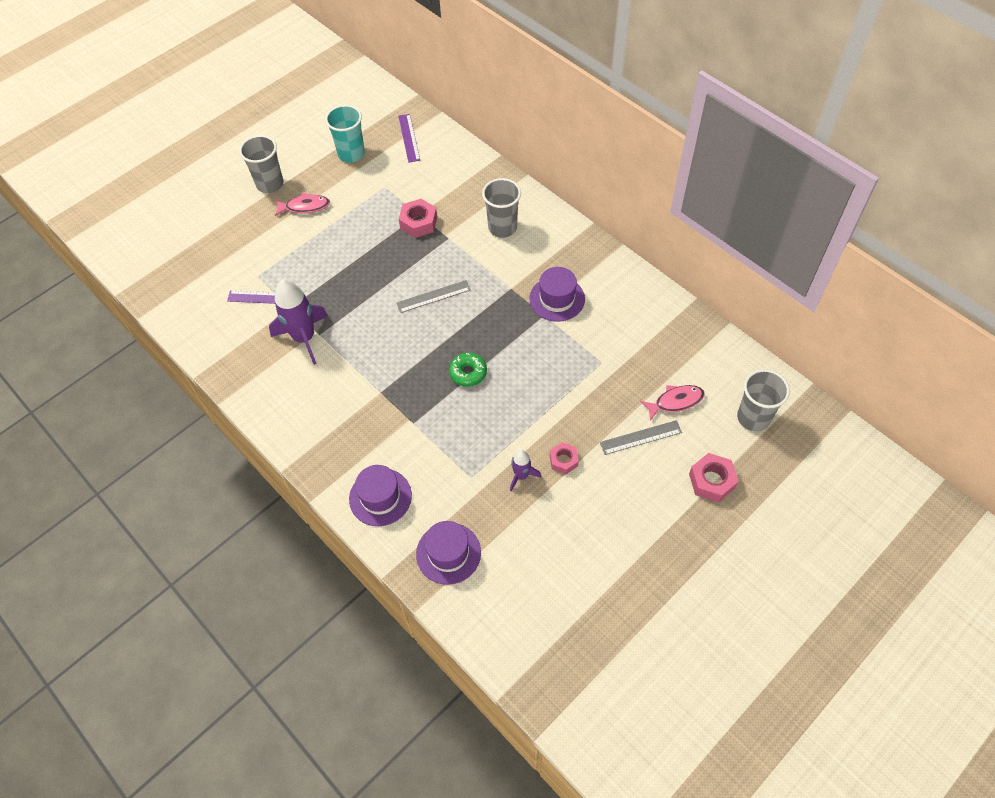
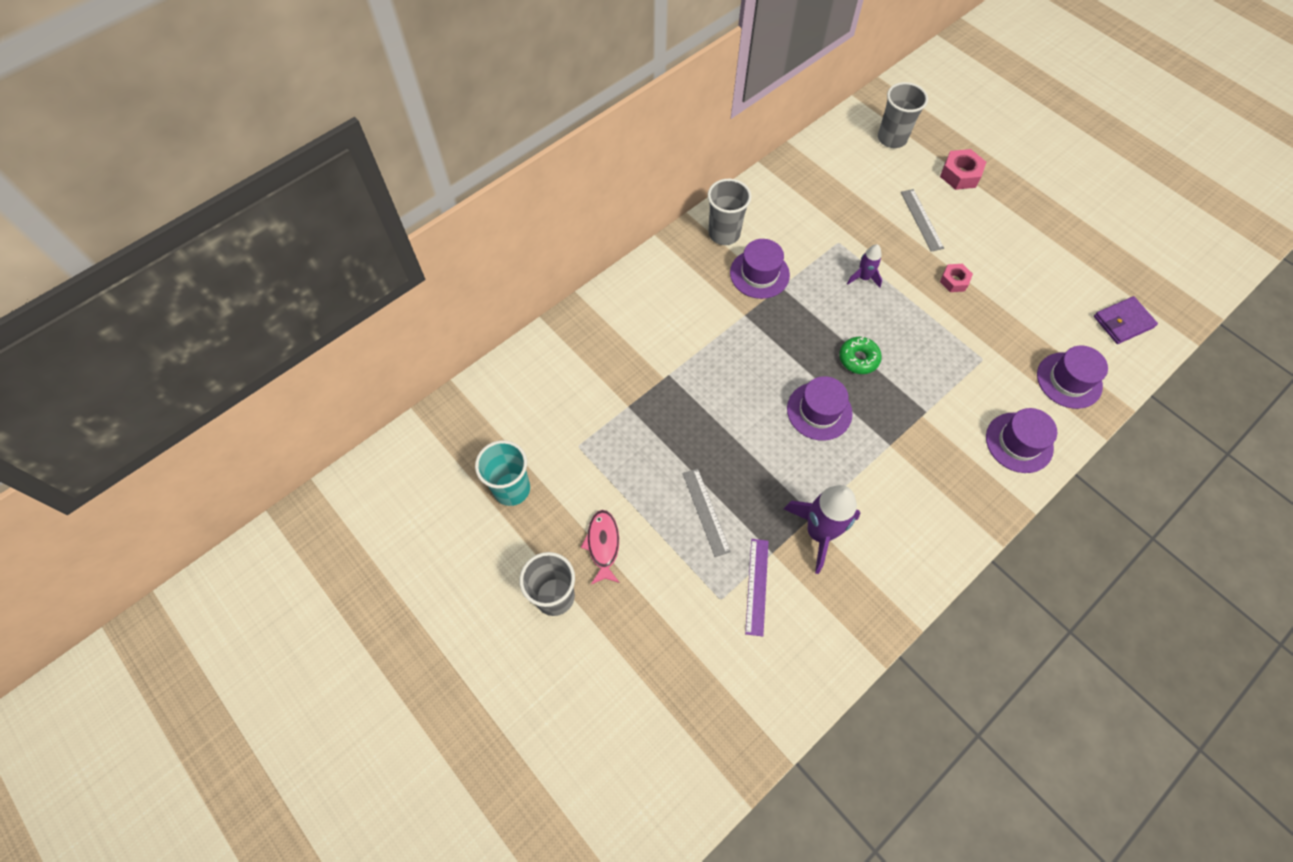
camera: 90 degrees left, 5 degrees up
grey ruler [396,280,471,313] -> grey ruler moved to [683,468,731,557]
purple ruler [398,114,420,163] -> none
pink nut [399,199,437,238] -> none
grey cup [482,178,521,238] -> grey cup moved to [708,179,751,245]
purple rocket [510,450,541,491] -> purple rocket moved to [847,244,882,288]
pink fish [640,385,705,421] -> none
none -> purple hat [787,376,853,441]
none -> purple wallet [1094,296,1158,344]

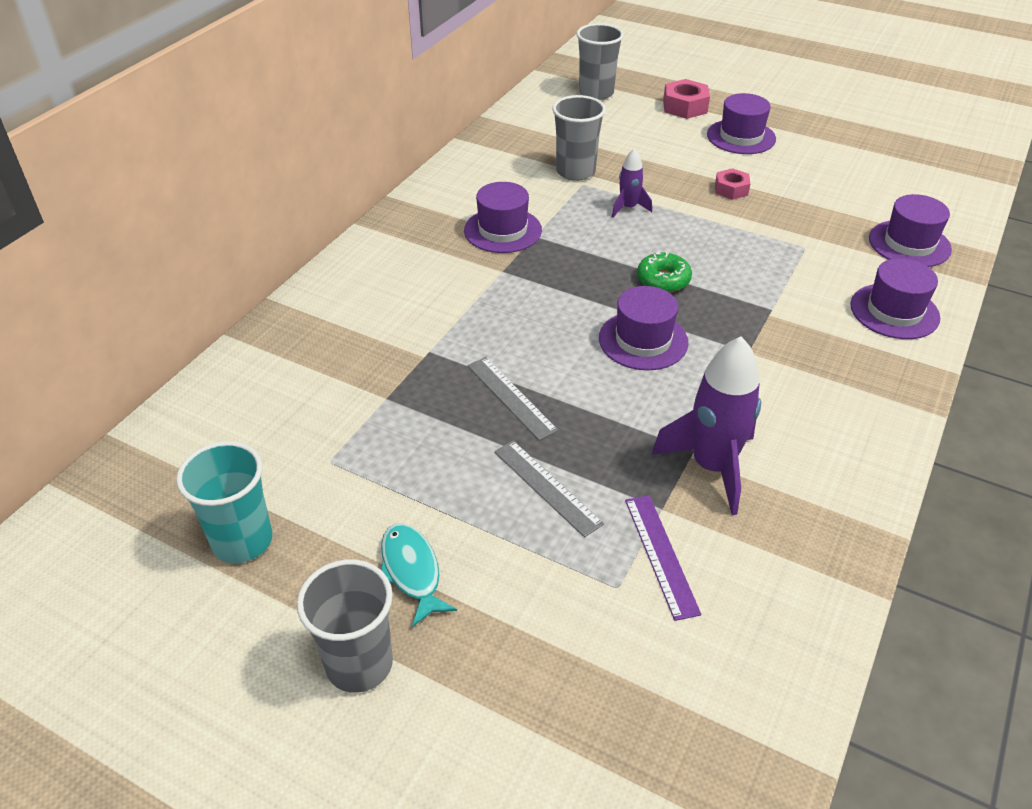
camera: 20 degrees left, 20 degrees down
pink fish [581,510,620,584] -> turquoise fish [381,523,457,627]
grey cup [708,179,751,245] -> grey cup moved to [552,95,606,181]
grey ruler [901,189,944,252] -> grey ruler moved to [467,357,558,441]
purple wallet [1094,296,1158,344] -> none
none -> purple hat [707,93,776,154]

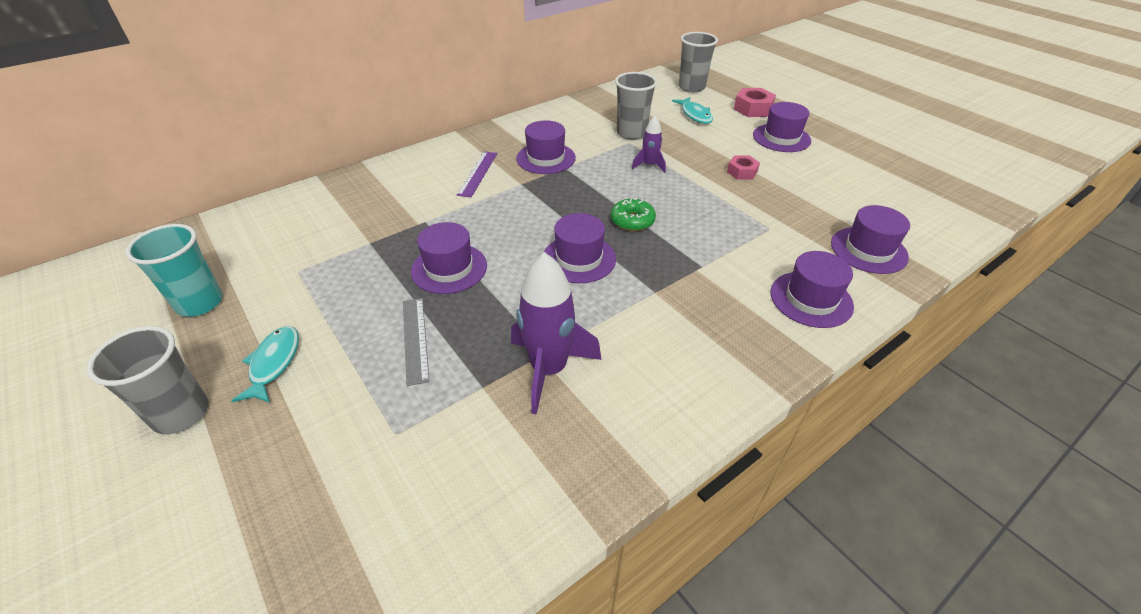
camera: 25 degrees right, 0 degrees up
grey ruler [467,357,558,441] -> purple hat [411,222,487,294]
purple ruler [625,495,701,621] -> purple ruler moved to [457,151,497,197]
none -> turquoise fish [672,97,713,124]

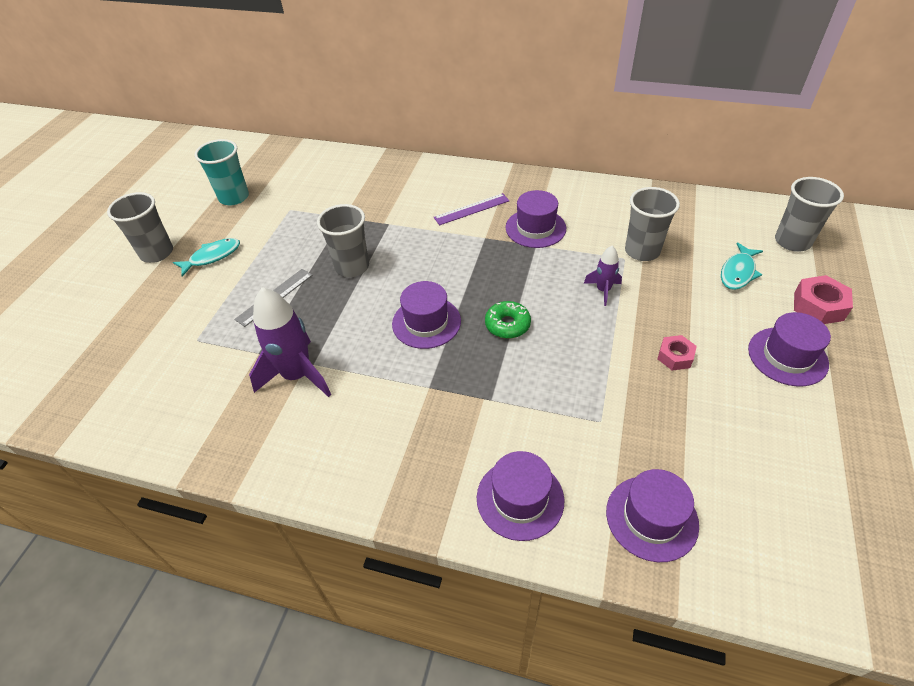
camera: 55 degrees right, 5 degrees up
purple hat [411,222,487,294] -> grey cup [317,204,369,277]

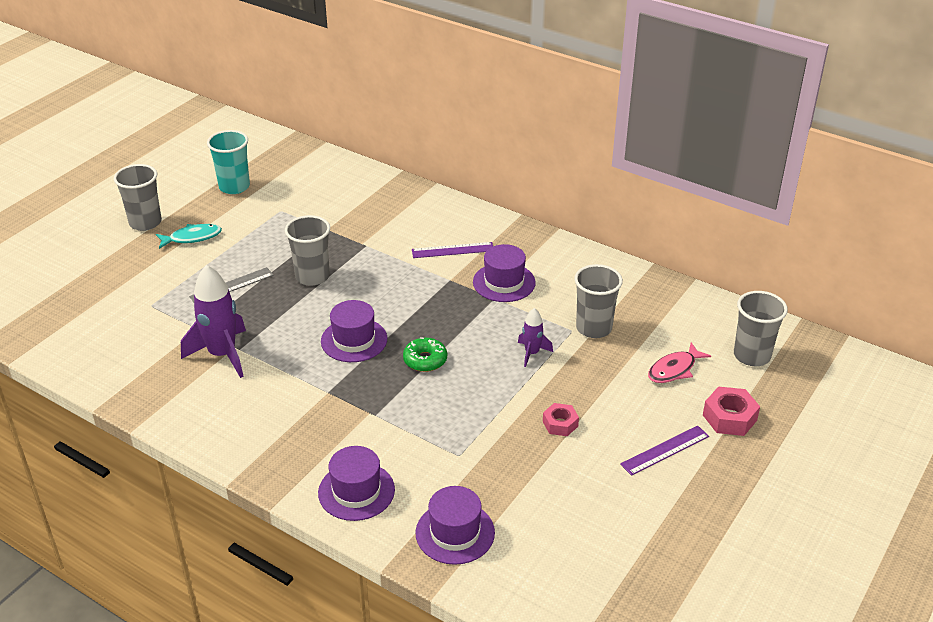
camera: 15 degrees right, 10 degrees down
turquoise fish [721,242,763,290] -> pink fish [648,343,711,383]
purple hat [748,312,831,387] -> purple ruler [620,426,709,476]

